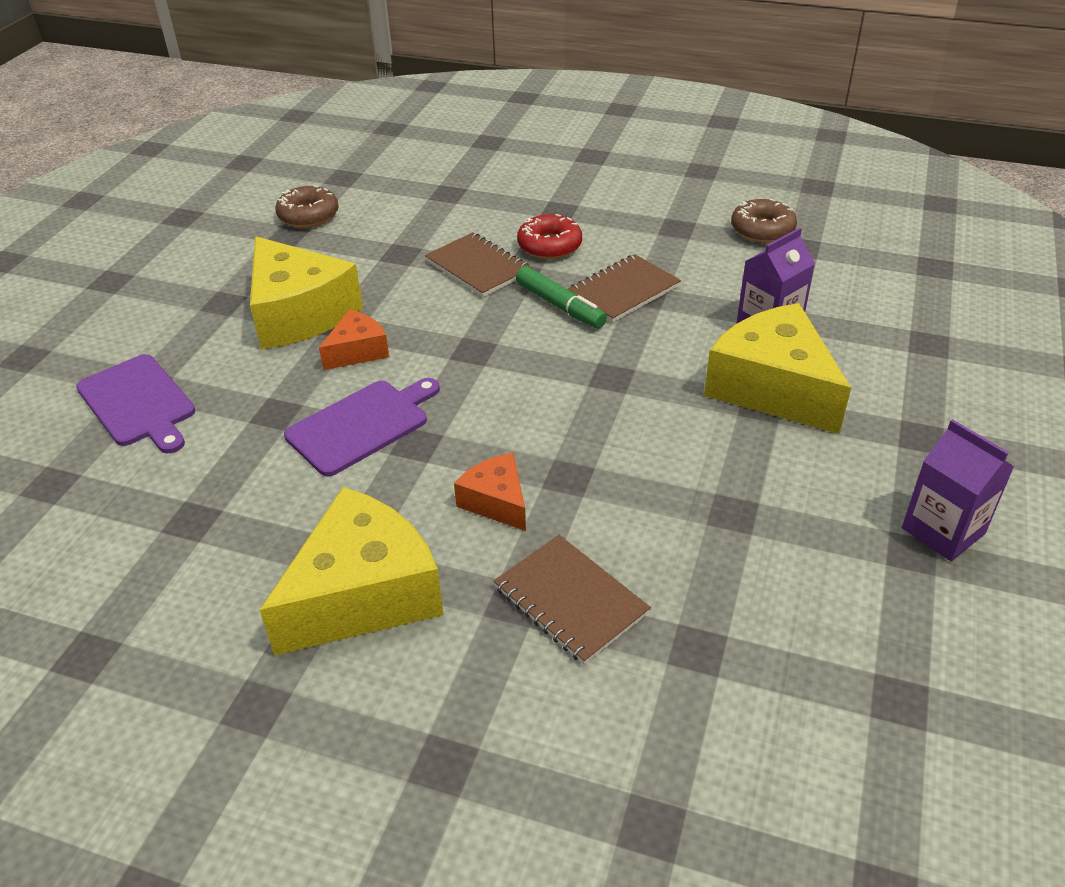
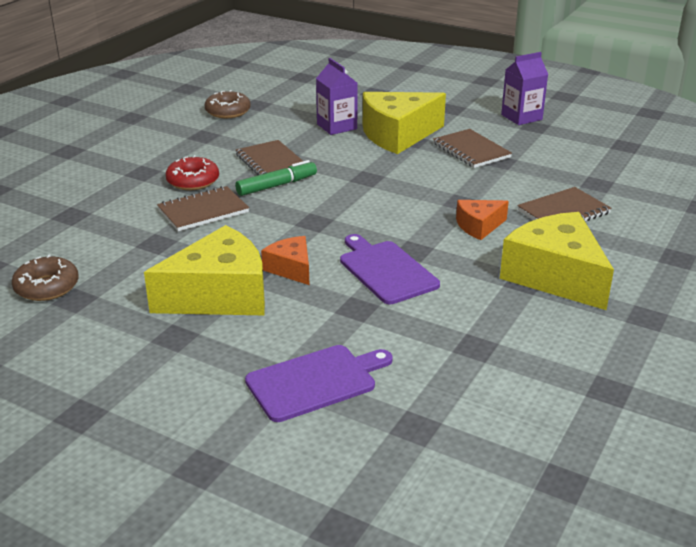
camera: 80 degrees left, 10 degrees down
none -> brown notebook [433,129,512,168]

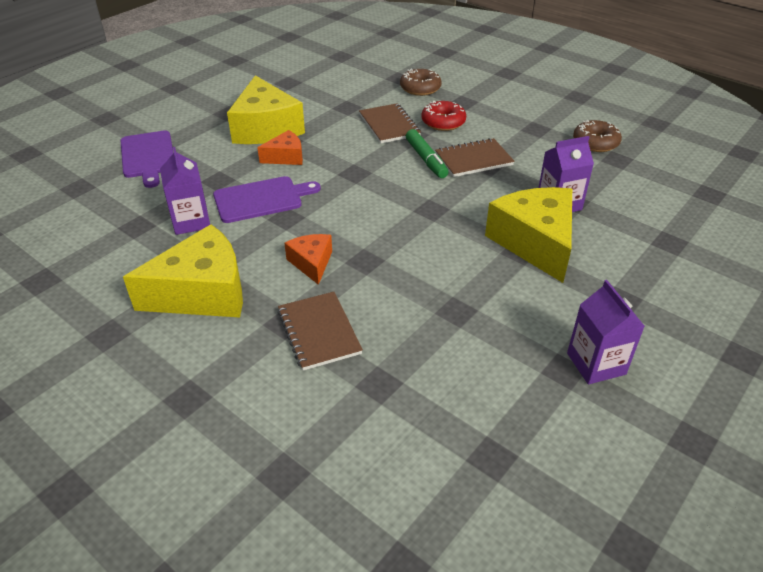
camera: 100 degrees right, 10 degrees up
brown donut [12,255,79,301] -> brown donut moved to [400,69,442,96]
brown notebook [433,129,512,168] -> none
none -> purple carton [160,147,210,235]

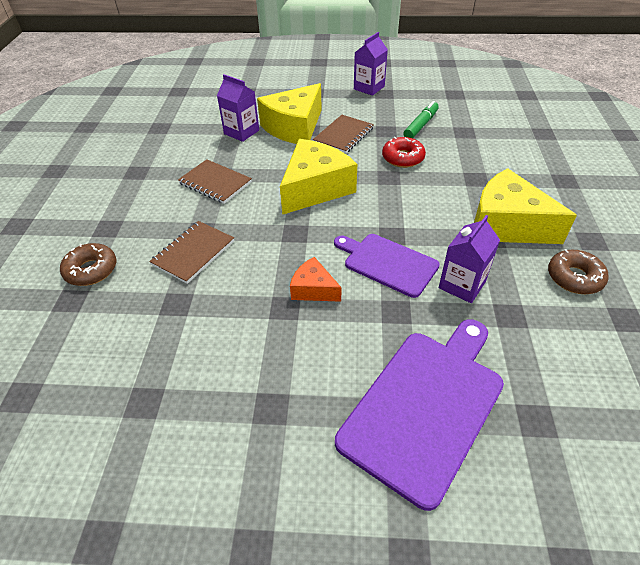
camera: 125 degrees left, 5 degrees up
purple cutting board [120,131,173,188] -> purple cutting board [335,319,504,511], size x1.57
yellow cheese [227,75,305,144] -> yellow cheese moved to [280,139,357,215]
brown notebook [278,292,363,371] -> brown notebook moved to [313,115,374,154]
orange cheese [284,234,332,285] -> none
green marker [406,129,449,178] -> green marker moved to [403,101,439,138]
red donut [421,101,466,131] -> red donut moved to [382,137,426,168]
brown donut [573,120,622,152] -> brown donut moved to [548,249,609,294]

